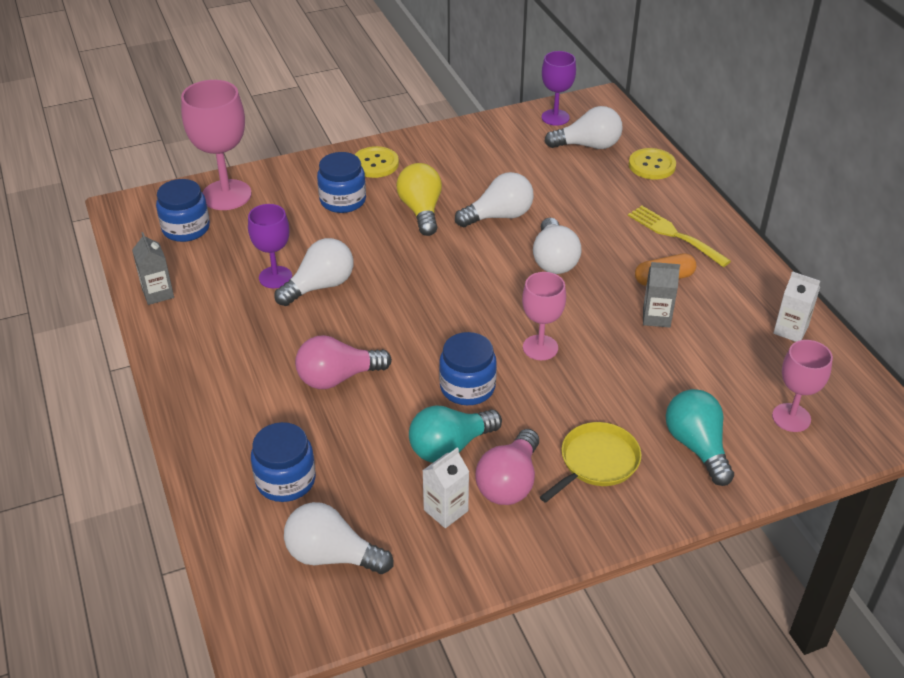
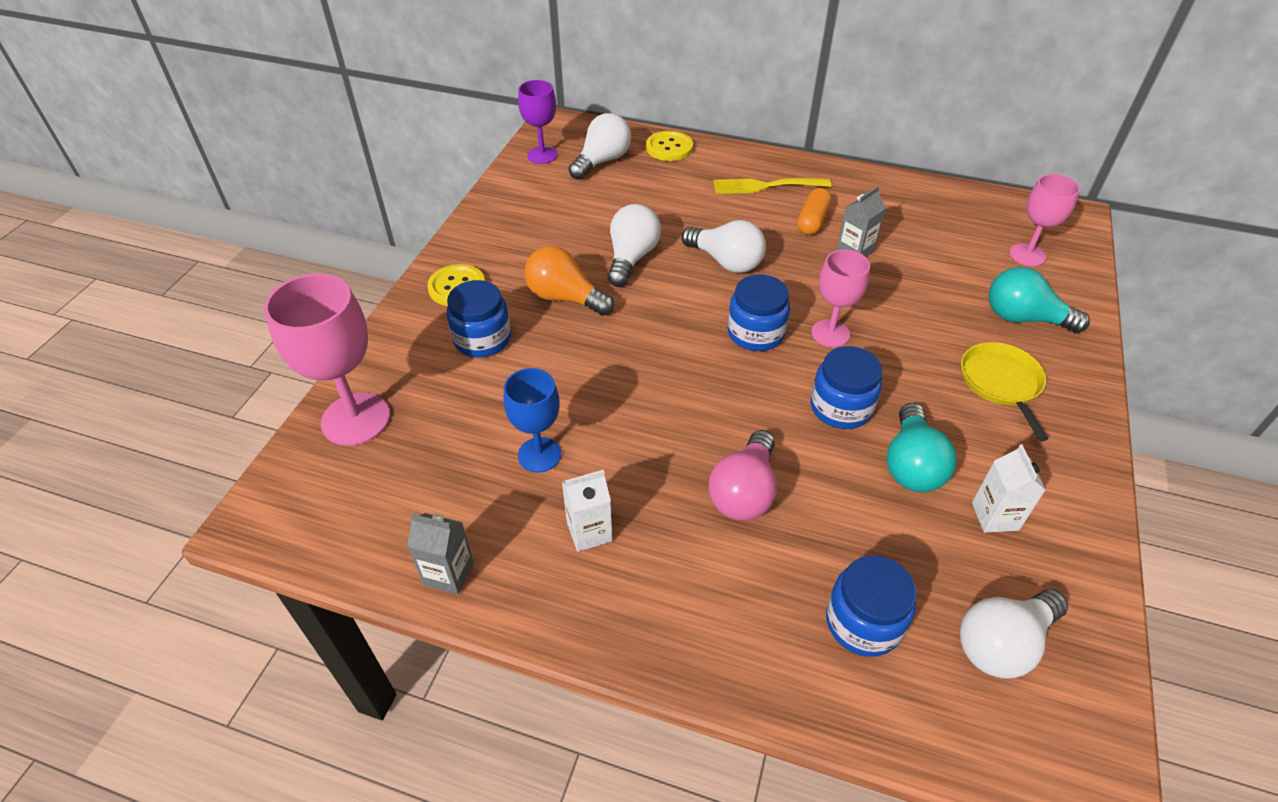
camera: 50 degrees left, 5 degrees up
blue jar [156,179,210,242] -> blue jar moved to [728,274,790,351]
purple goblet [248,204,292,288] -> blue goblet [503,368,561,473]
white light bulb [274,238,353,306] -> none
yellow light bulb [396,163,442,236] -> orange light bulb [524,246,614,316]
pink light bulb [475,429,539,505] -> none
white carton [773,271,820,342] -> white carton moved to [562,470,612,552]

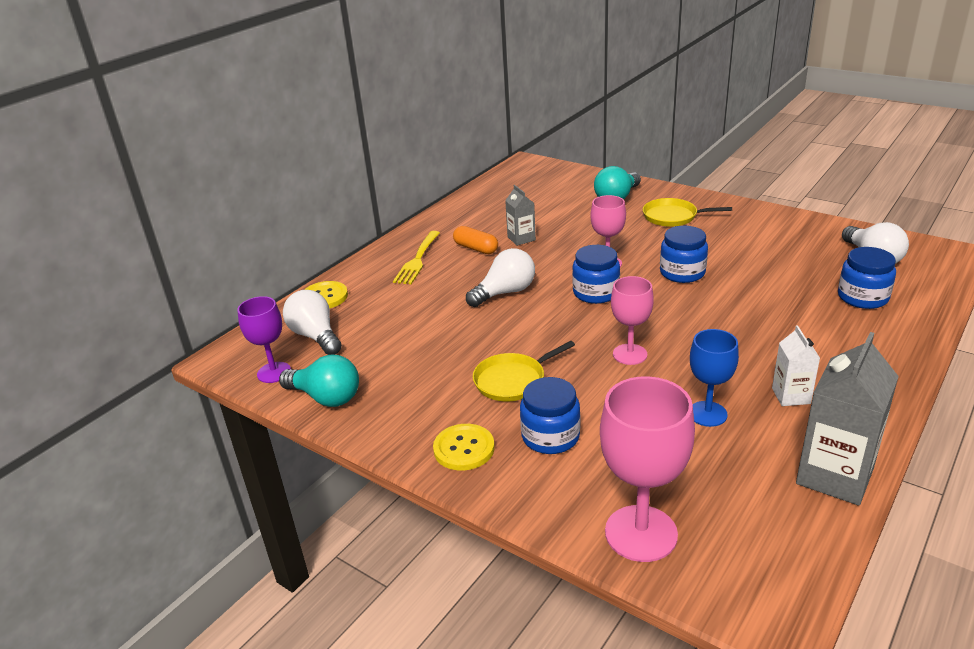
camera: 70 degrees left, 15 degrees down
grey carton [407,513,474,595] -> grey carton [796,332,899,505], size x1.83
orange light bulb [524,246,614,316] -> yellow pan [473,341,575,402]
white light bulb [607,204,661,287] -> none
pink light bulb [709,430,777,521] -> none
turquoise light bulb [886,403,957,492] -> turquoise light bulb moved to [279,355,359,407]
white carton [972,444,1045,533] -> none
pink goblet [1009,174,1080,266] -> pink goblet moved to [611,276,654,365]

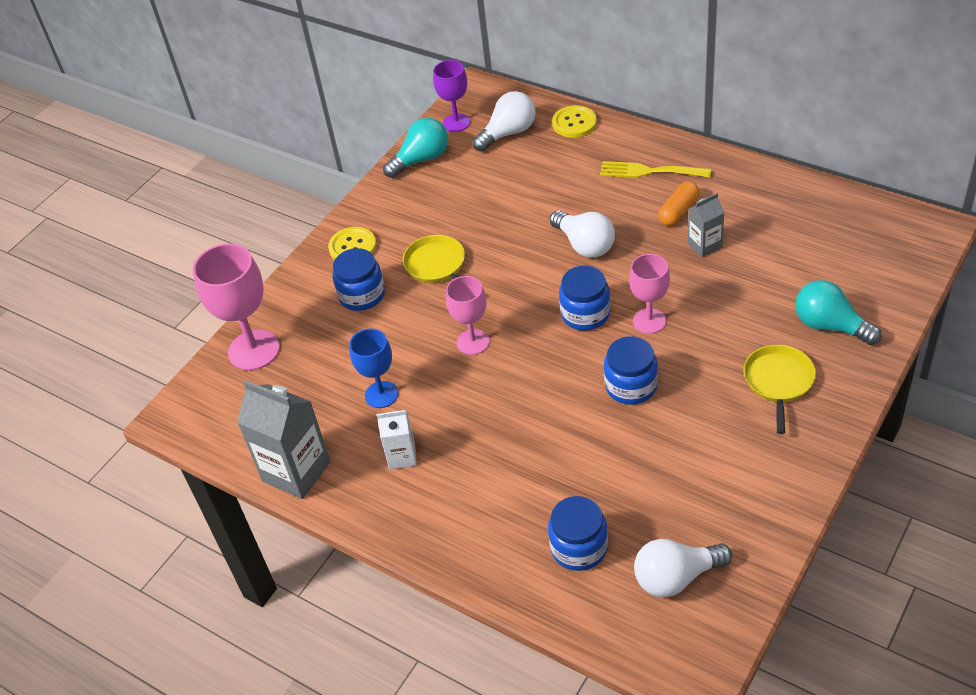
camera: 90 degrees right, 15 degrees up
turquoise light bulb [279,355,359,407] -> turquoise light bulb turned 150 degrees counterclockwise [383,118,448,178]

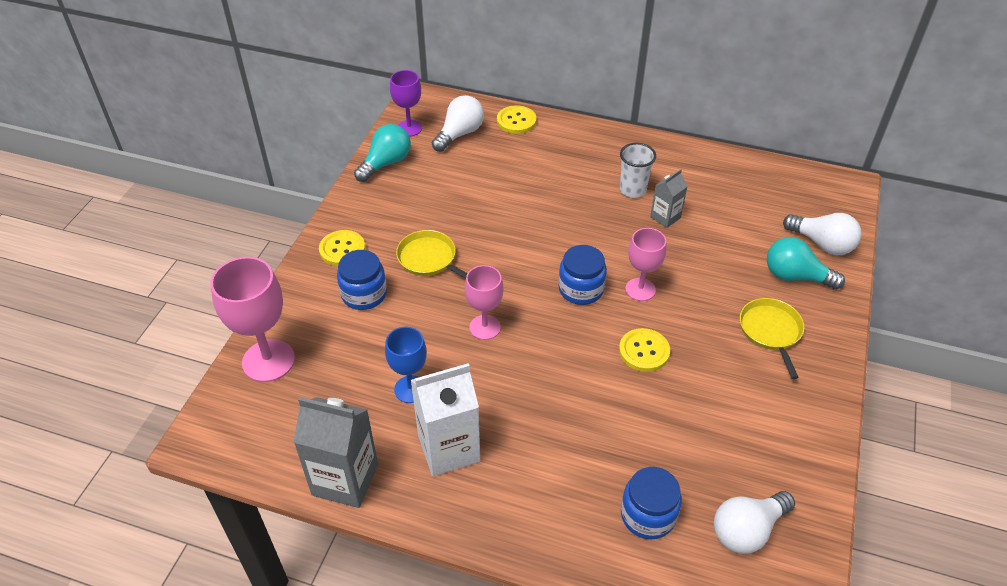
camera: 20 degrees left, 0 degrees up
white carton [377,410,417,469] -> white carton [411,363,480,476], size x1.83
white light bulb [550,210,615,258] -> white light bulb moved to [783,213,861,255]
yellow fork [600,161,711,178] -> none
blue jar [604,336,658,405] -> yellow button [619,328,670,372]
orange capsule [658,181,699,226] -> white cup [620,143,656,198]

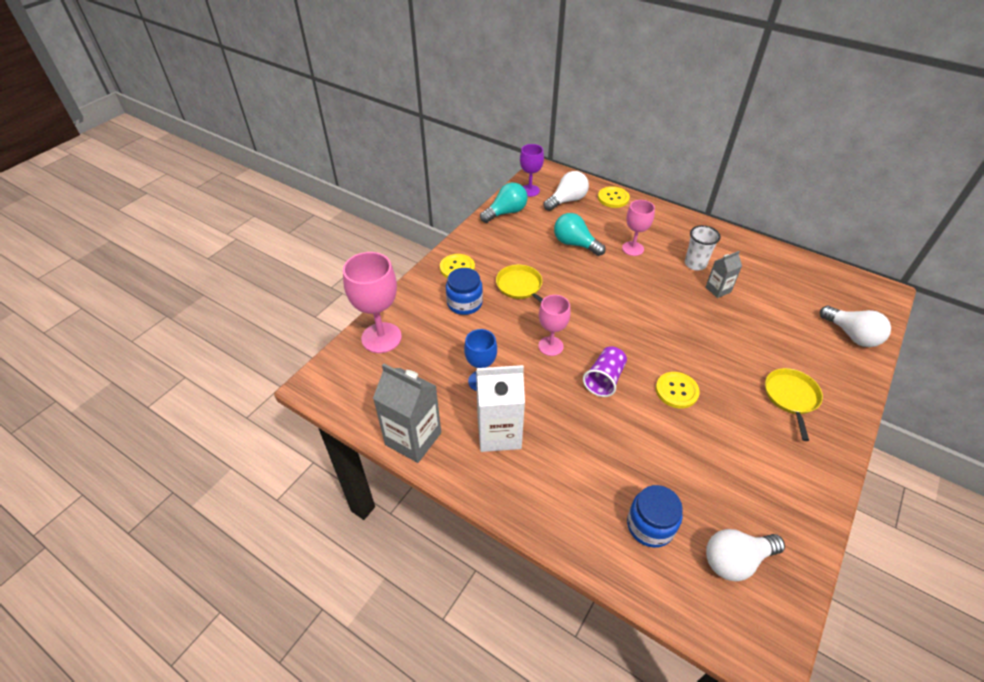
camera: 15 degrees right, 0 degrees up
blue jar [559,245,607,305] -> none
pink goblet [625,228,666,301] -> pink goblet moved to [622,200,655,256]
turquoise light bulb [767,237,845,290] -> turquoise light bulb moved to [554,213,606,256]
none -> purple cup [583,346,627,397]

